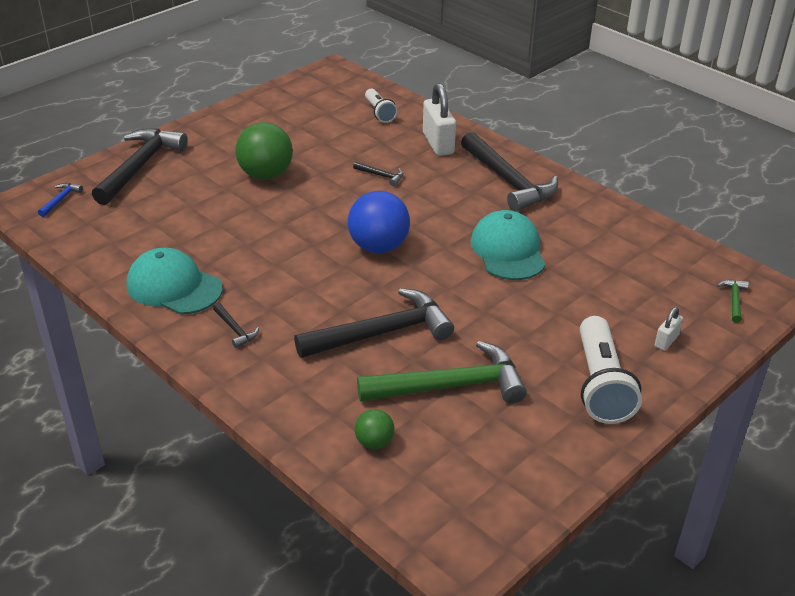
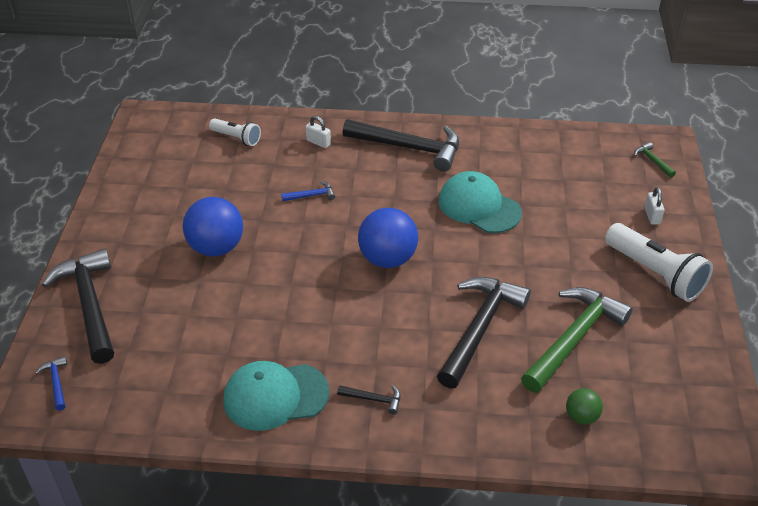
camera: 40 degrees left, 5 degrees up
green ball [235,122,293,180] -> blue ball [183,197,243,257]
black hammer [353,161,404,186] -> blue hammer [281,181,335,201]
white padlock [423,83,456,156] -> white padlock [306,116,331,148], size x0.51

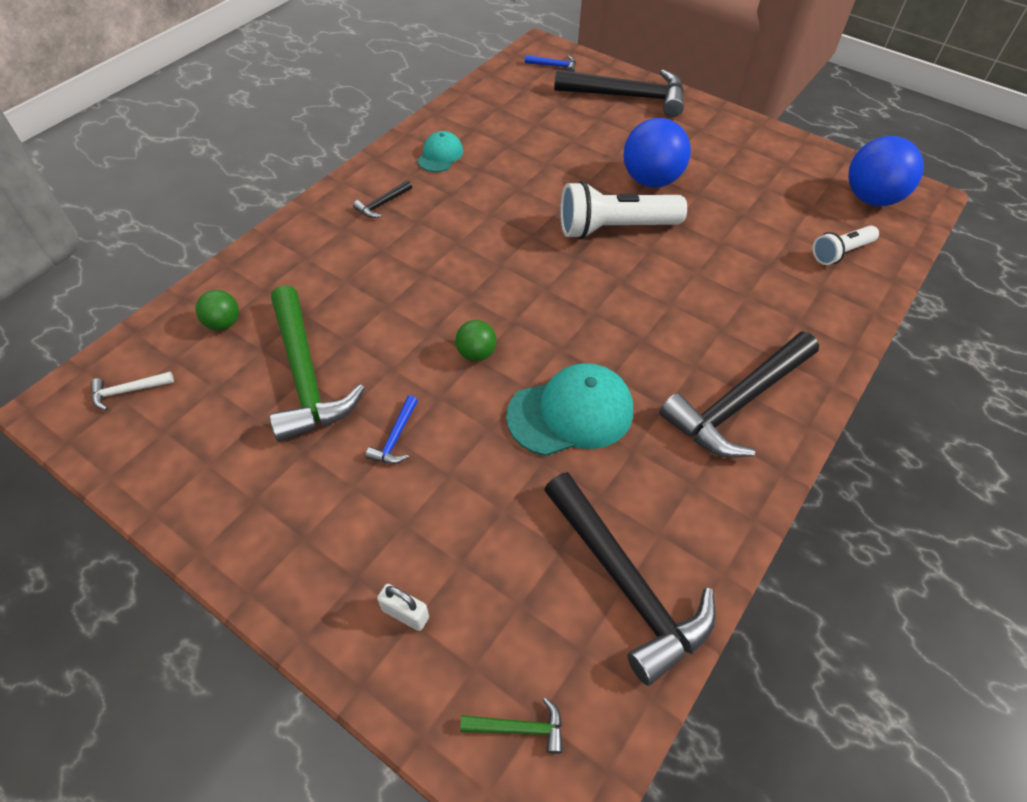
camera: 120 degrees right, 10 degrees up
turquoise cap [223,361,329,431] -> turquoise cap [417,131,463,172], size x0.57
blue hammer [281,181,335,201] -> blue hammer moved to [365,395,418,464]
white padlock [306,116,331,148] -> none
blue ball [358,208,418,268] -> blue ball moved to [848,136,924,206]
black hammer [437,277,531,389] -> black hammer moved to [544,472,716,686]
white flashlight [605,223,713,302] -> white flashlight moved to [560,181,687,239]
none -> white hammer [91,372,174,410]
none -> green ball [455,320,497,361]

